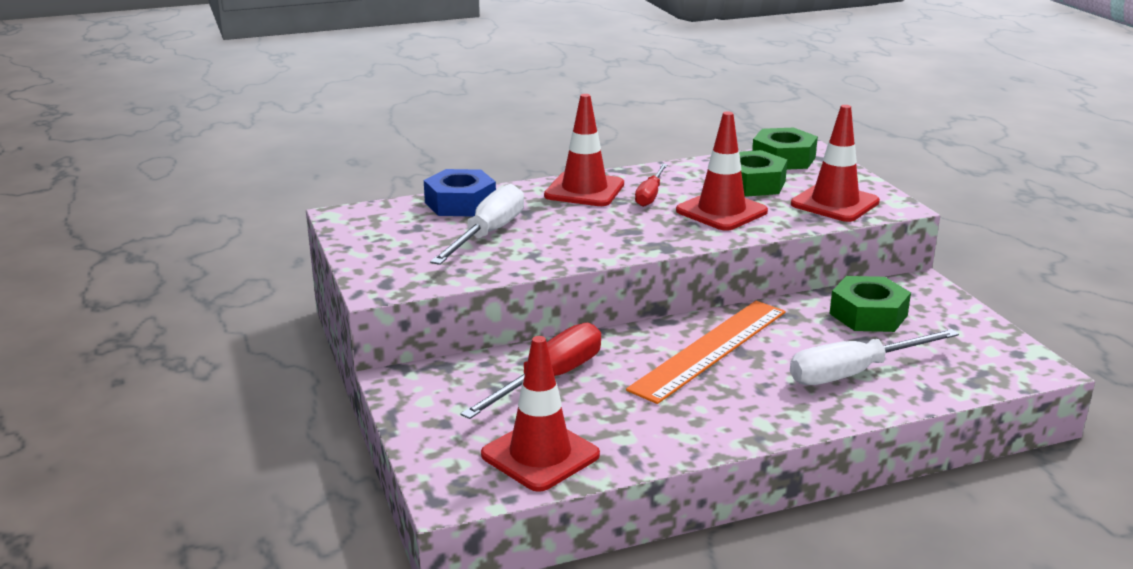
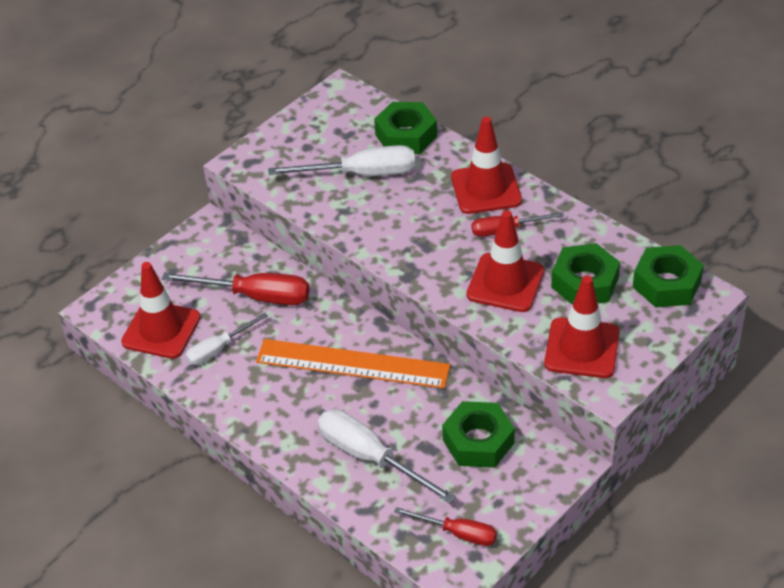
camera: 65 degrees right, 20 degrees up
blue nut [424,169,496,217] -> green nut [374,102,437,154]
none -> white screwdriver [185,313,268,365]
none -> red screwdriver [394,507,497,546]

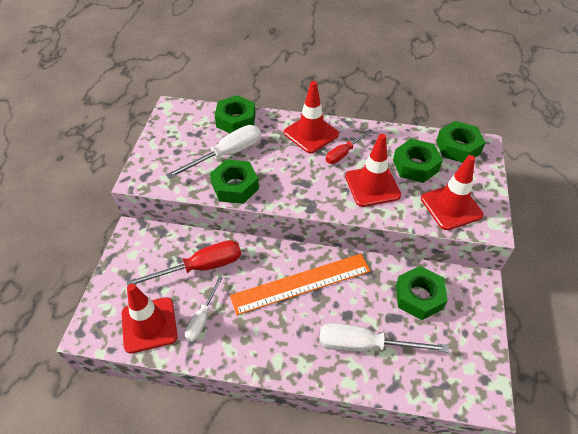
camera: 35 degrees left, 5 degrees up
red screwdriver [394,507,497,546] -> none
none -> green nut [210,159,259,204]

